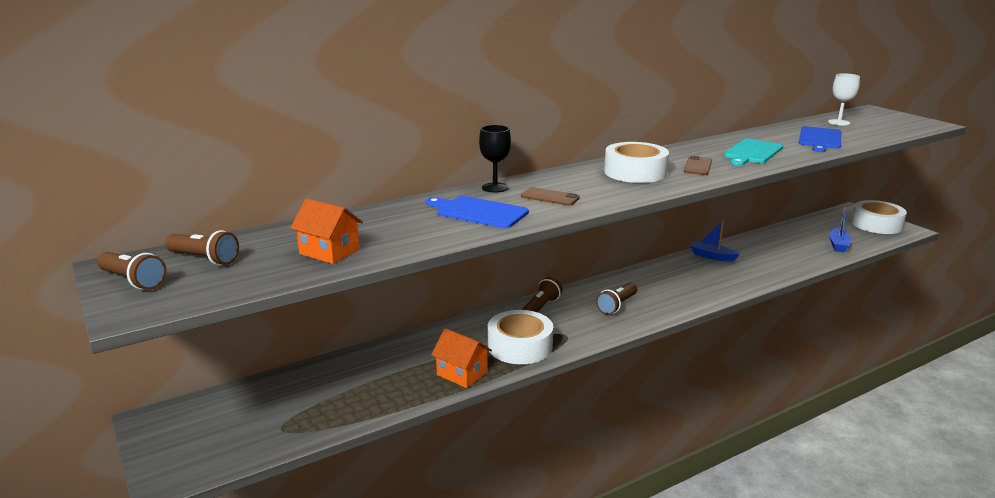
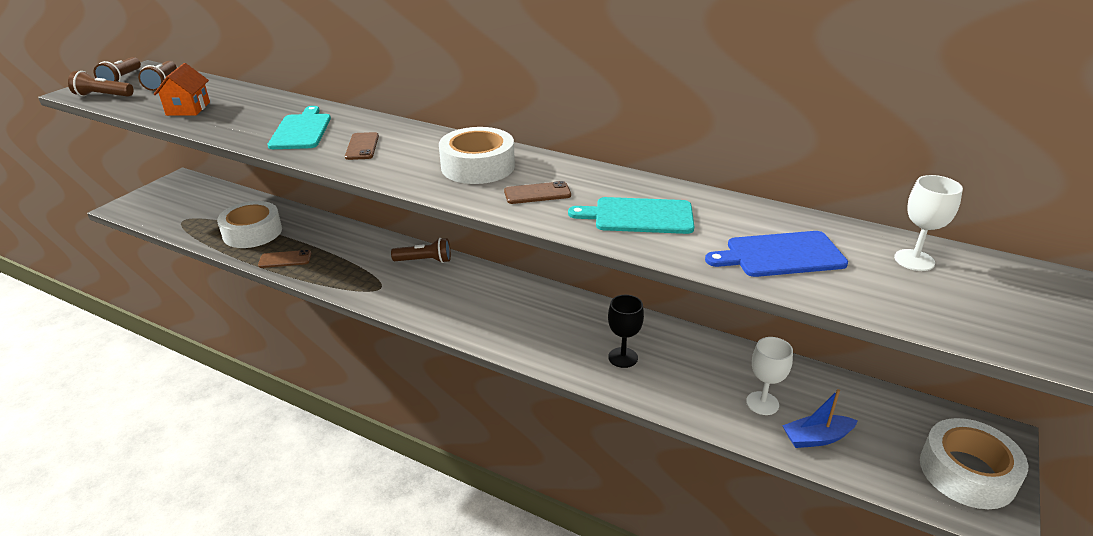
camera: 60 degrees right, 10 degrees up
blue cutting board [426,196,529,228] -> turquoise cutting board [267,106,331,149]
orange house [431,328,492,388] -> brown phone [258,250,311,268]
black goblet [479,125,511,193] -> black goblet moved to [608,295,644,368]
white tape [488,310,553,364] -> white tape moved to [217,201,282,248]
brown flashlight [596,283,637,315] -> brown flashlight moved to [68,71,133,97]
blue boat [690,221,740,262] -> none
none -> white goblet [746,337,793,415]

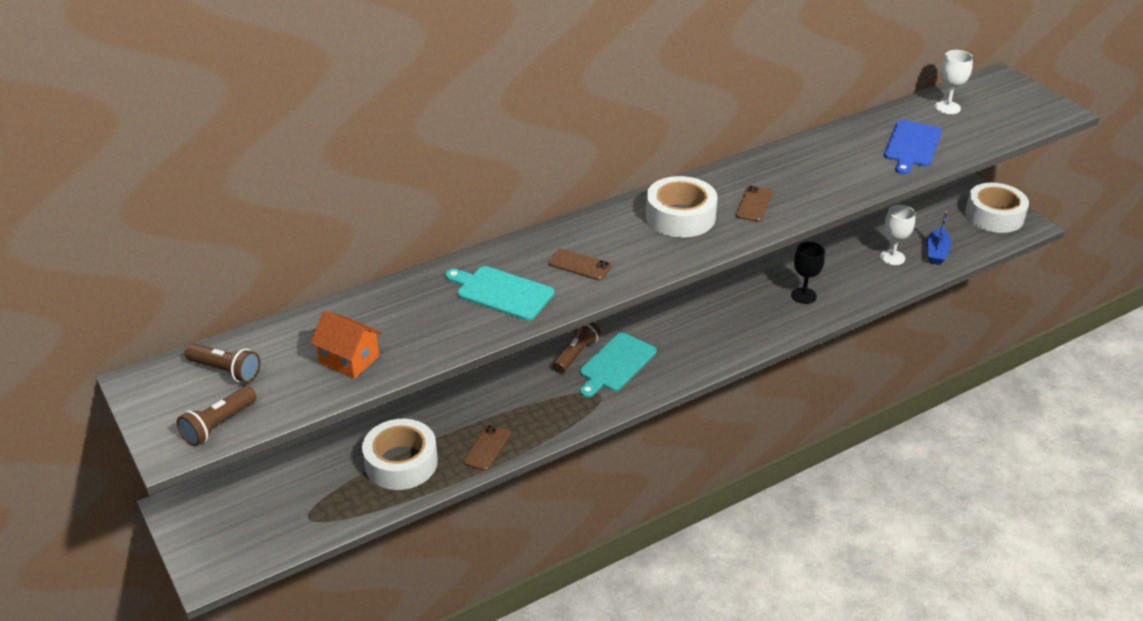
camera: 60 degrees left, 5 degrees up
brown flashlight [94,57,141,82] -> none
turquoise cutting board [568,197,694,234] -> turquoise cutting board moved to [580,333,657,398]

